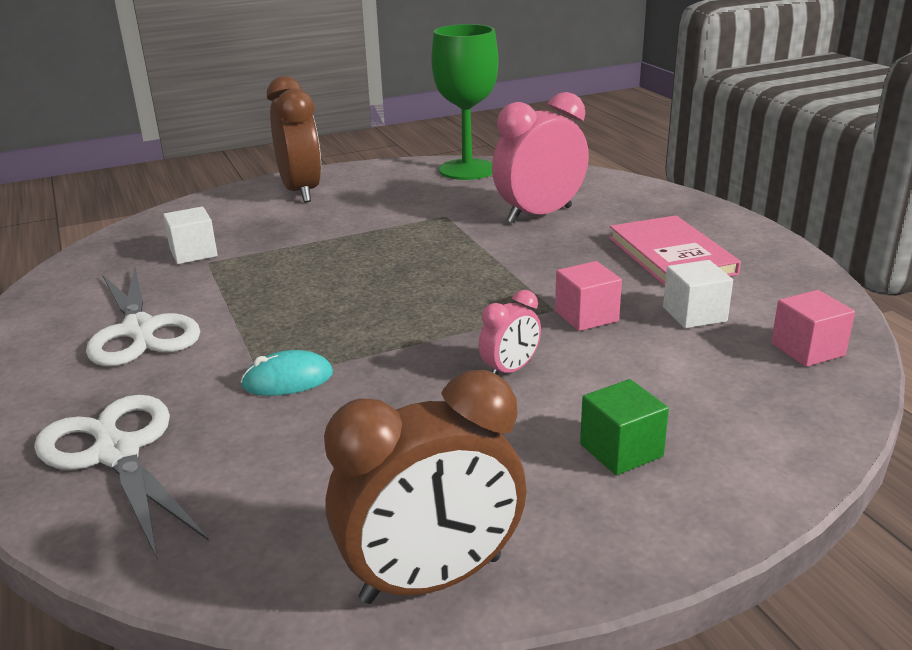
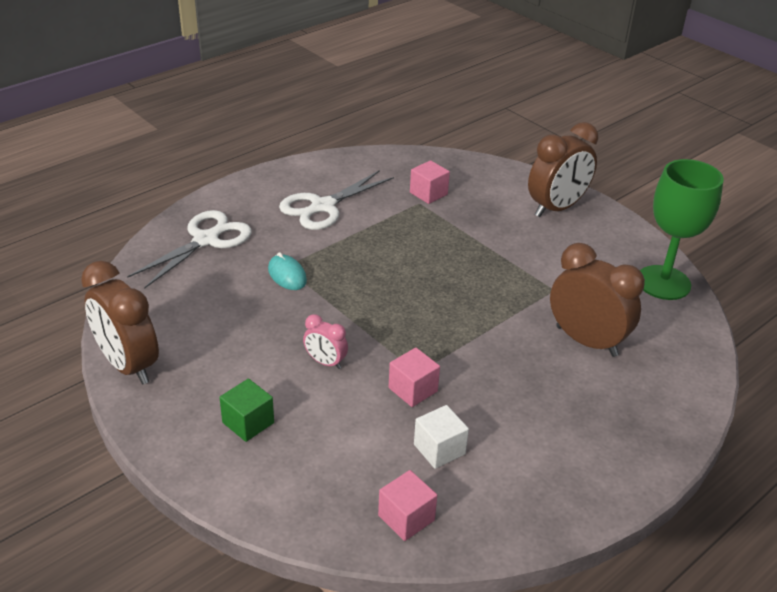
camera: 70 degrees right, 10 degrees up
white cube [163,207,218,264] -> pink cube [410,160,450,204]
pink clock [492,92,589,223] -> brown clock [550,243,645,357]
pink book [609,215,741,286] -> none

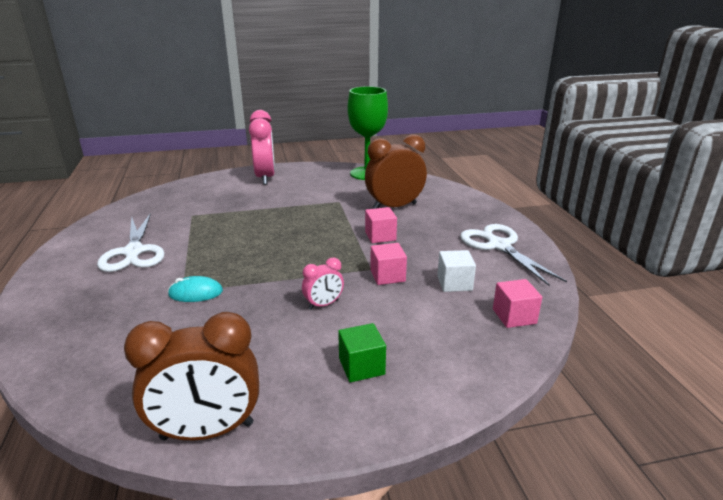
camera: 60 degrees left, 10 degrees down
white scissors [127,210,252,289] -> white scissors moved to [460,224,567,286]
pink cube [410,160,450,204] -> pink cube moved to [365,207,397,243]
brown clock [528,122,598,217] -> pink clock [249,110,275,185]

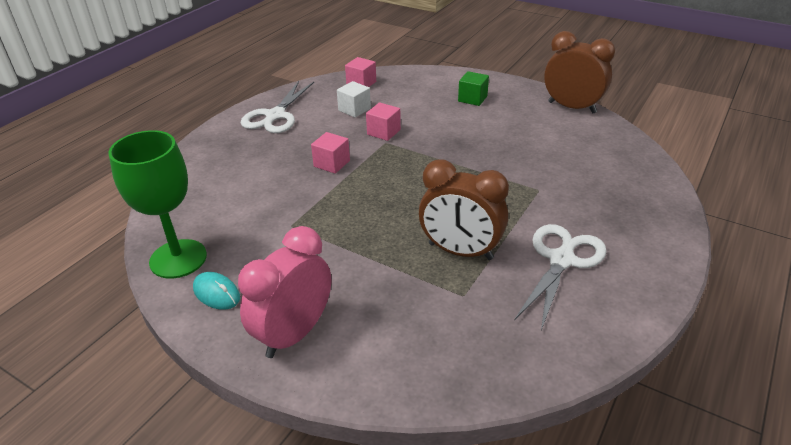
camera: 135 degrees left, 10 degrees up
turquoise mouse [168,276,223,302] -> turquoise mouse moved to [193,272,240,310]
pink clock [302,258,344,310] -> none
brown clock [365,134,427,209] -> brown clock moved to [419,159,509,260]

